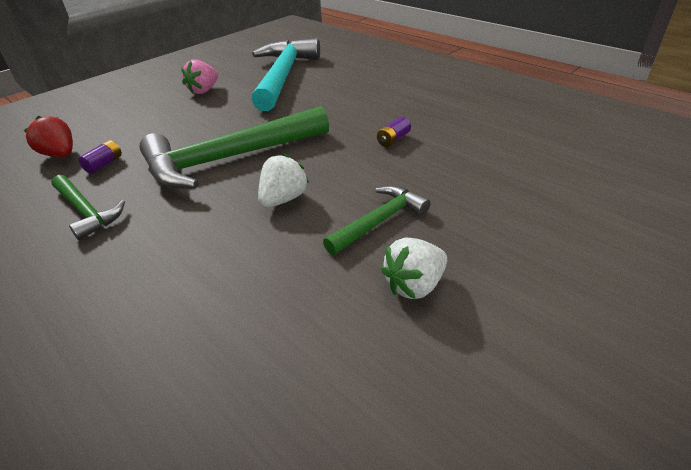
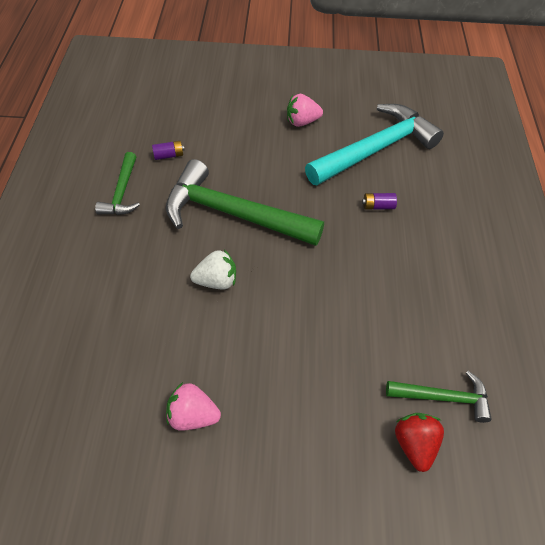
camera: 45 degrees right, 15 degrees up
red strawberry [24,116,73,157] -> red strawberry moved to [395,413,444,472]
green hammer [323,185,430,255] -> green hammer moved to [386,371,492,423]
purple battery [377,116,411,147] -> purple battery moved to [362,193,397,210]
white strawberry [381,238,447,299] -> pink strawberry [166,382,221,431]

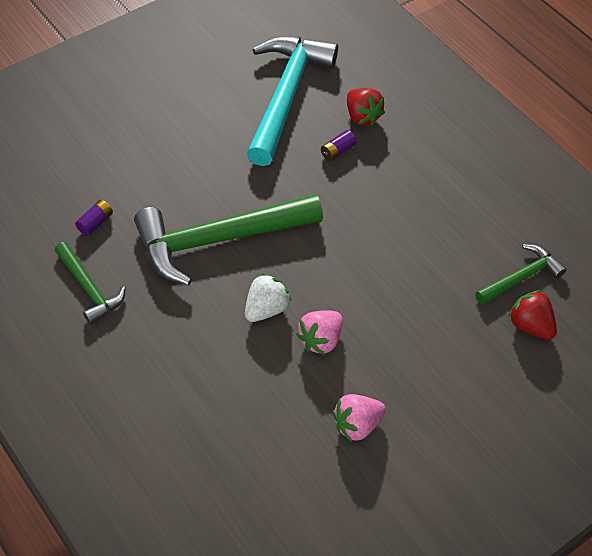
camera: 40 degrees left, 0 degrees up
pink strawberry [287,94,323,127] -> pink strawberry moved to [296,310,343,355]
none -> red strawberry [347,88,385,126]

